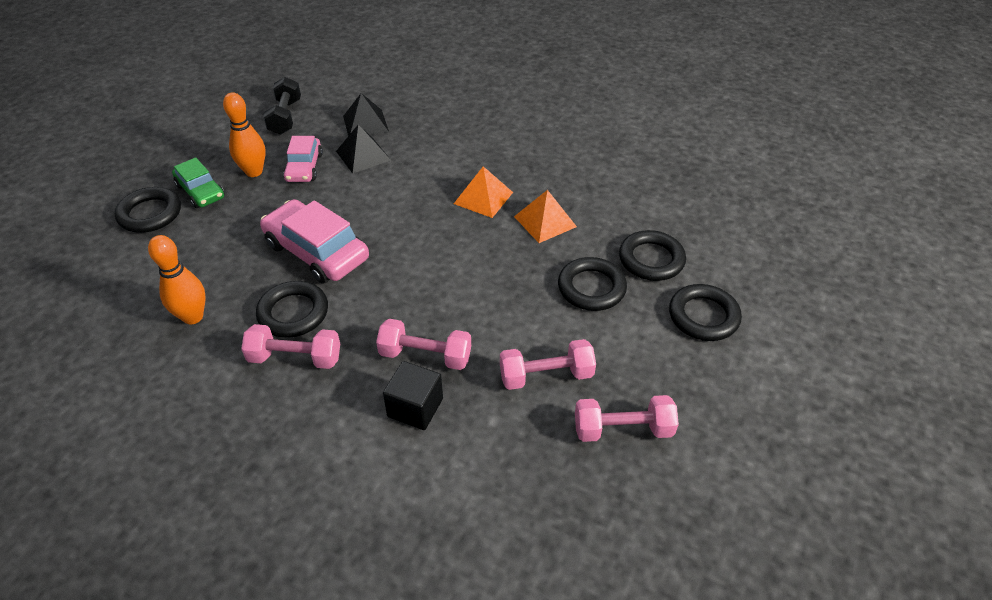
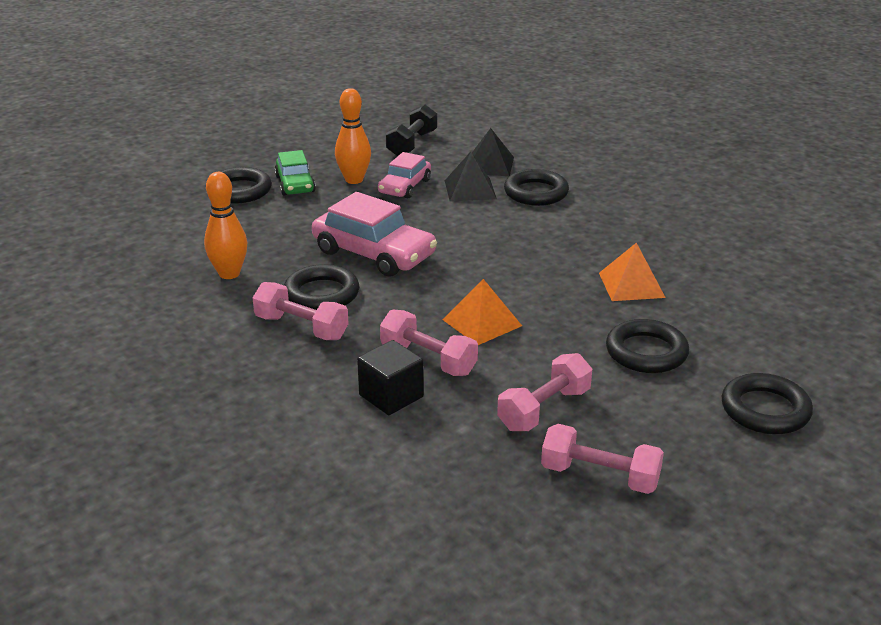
camera: 25 degrees right, 15 degrees down
pink car [260,199,369,283] -> pink car turned 150 degrees clockwise [312,192,437,277]
orange pyramid [454,166,513,218] -> orange pyramid moved to [442,279,522,345]
pink dumbbell [500,339,596,390] -> pink dumbbell turned 60 degrees counterclockwise [497,353,592,431]
black ring [619,230,686,281] -> black ring moved to [504,169,569,206]

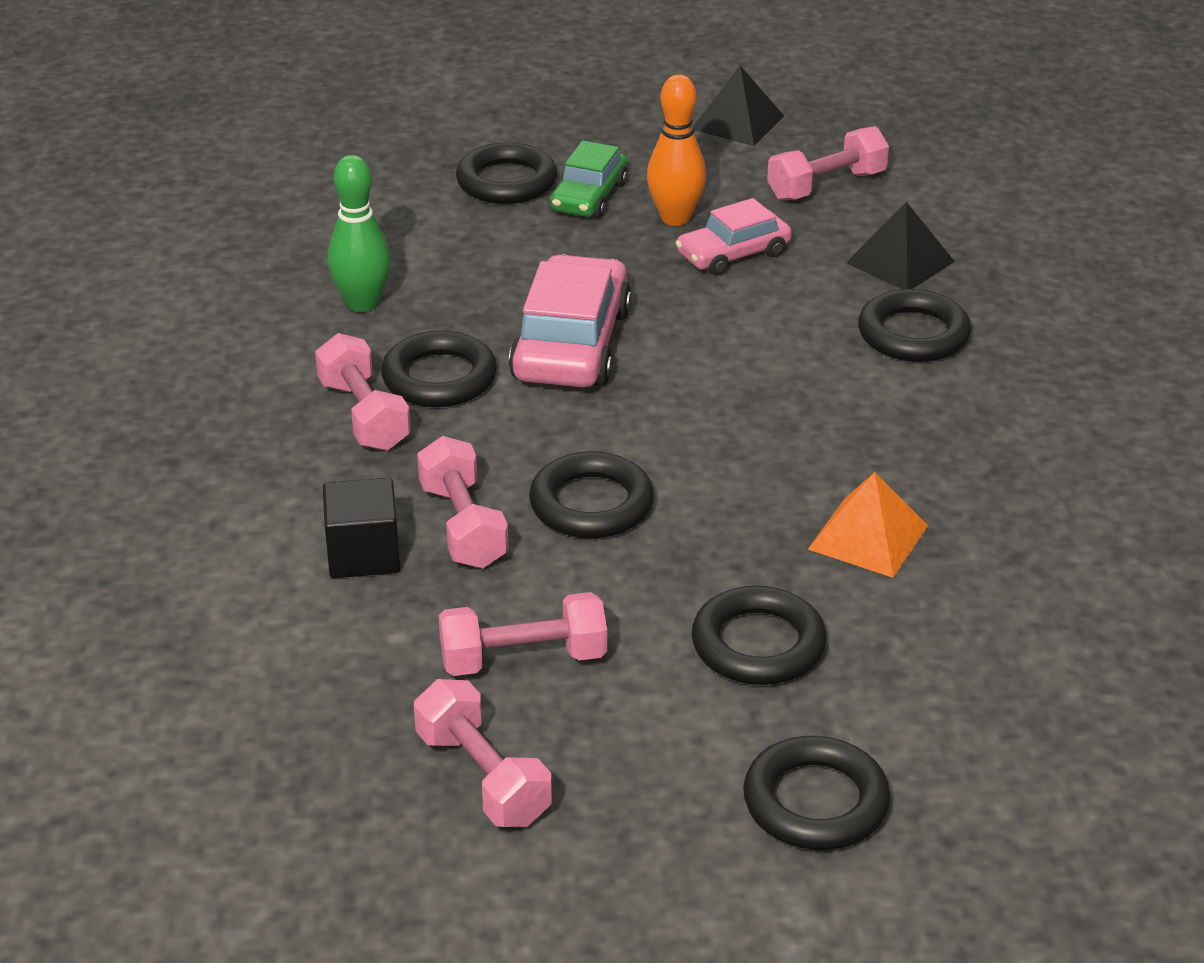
camera: 35 degrees right, 5 degrees up
orange bowling pin [204,172,247,279] -> green bowling pin [328,155,391,312]
pink car [312,192,437,277] -> pink car turned 150 degrees counterclockwise [509,254,631,388]
black dumbbell [386,105,437,156] -> pink dumbbell [767,126,889,201]
orange pyramid [442,279,522,345] -> black ring [529,451,654,538]
black pyramid [445,152,497,201] -> black pyramid moved to [693,66,784,146]

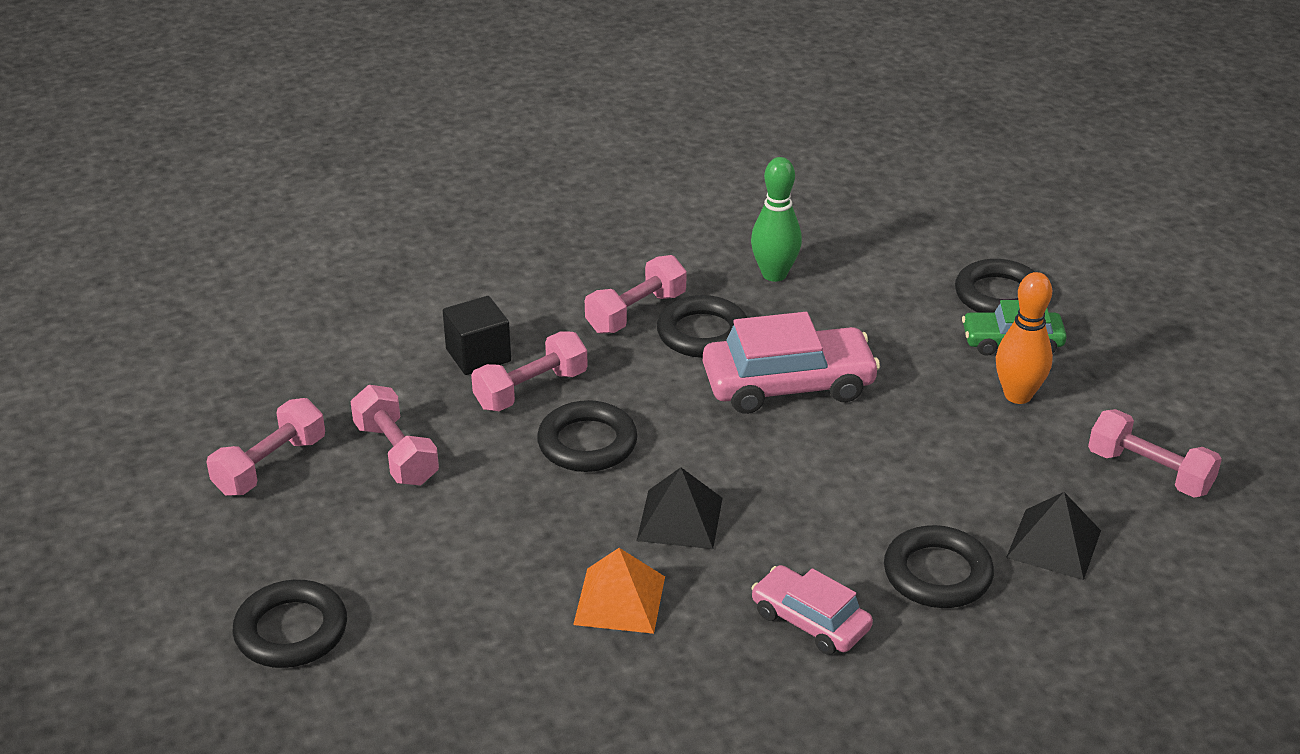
camera: 70 degrees right, 0 degrees up
pink car [676,198,792,275] -> pink car moved to [752,565,873,655]
black ring [692,586,827,685] -> none
black pyramid [693,66,784,146] -> black pyramid moved to [637,467,723,549]

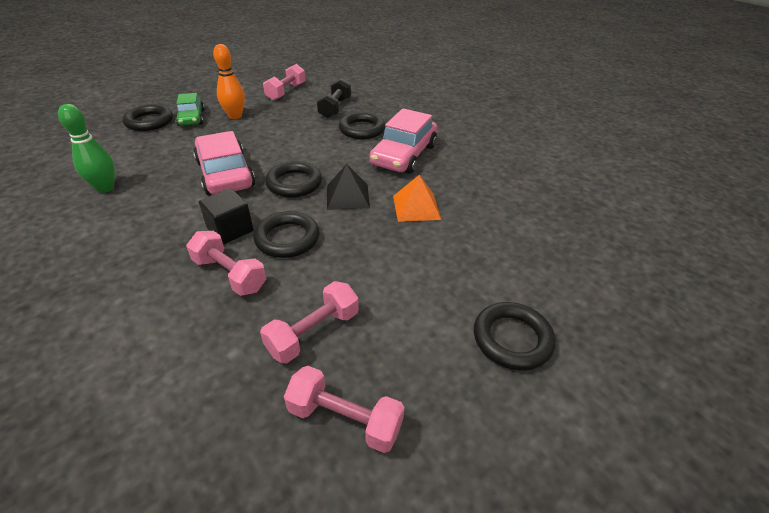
camera: 105 degrees left, 5 degrees up
black cube [443,296,511,375] -> black cube moved to [199,188,254,244]
pink dumbbell [585,255,687,334] -> none
black ring [657,295,747,358] -> black ring moved to [265,161,322,198]
pink car [752,565,873,655] -> pink car [369,108,437,174], size x1.64
black pyramid [1006,492,1101,580] -> black dumbbell [317,78,351,119]

